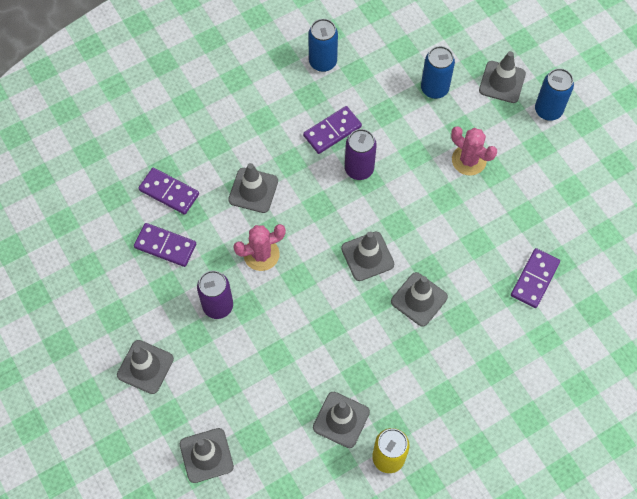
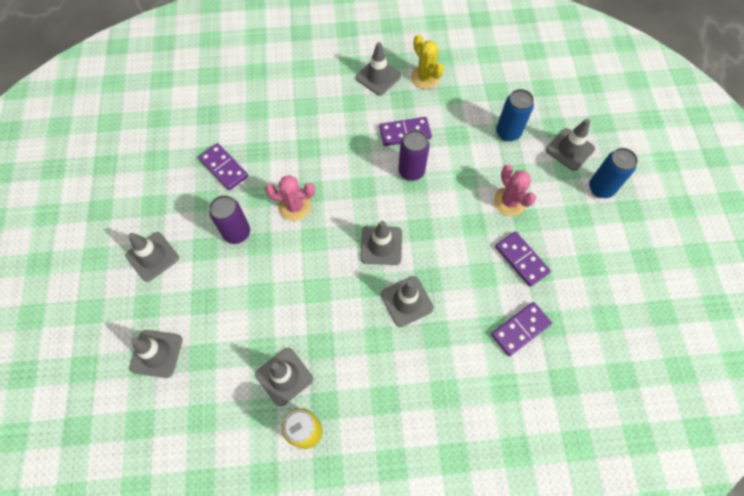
camera: 25 degrees right, 0 degrees up
purple domino [138,168,199,215] -> purple domino moved to [495,231,551,287]
grey traffic cone [228,163,278,213] -> grey traffic cone moved to [356,42,401,95]
blue can [308,19,338,72] -> yellow cactus [411,34,444,89]

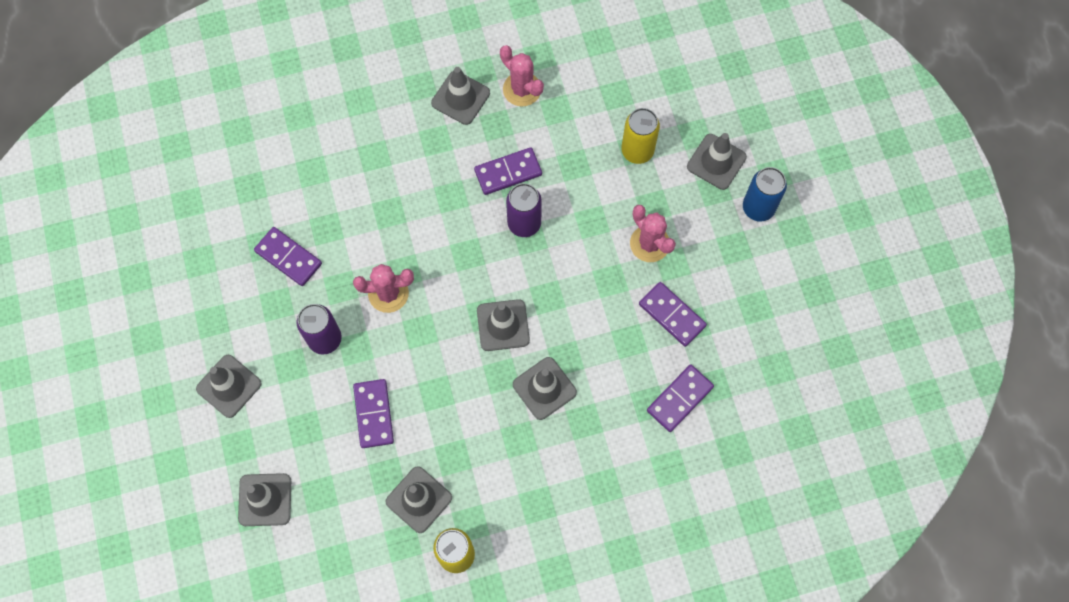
camera: 10 degrees left, 5 degrees up
yellow cactus [411,34,444,89] -> pink cactus [500,45,544,107]
blue can [496,89,534,141] -> yellow can [622,108,660,164]
none -> purple domino [353,379,394,448]

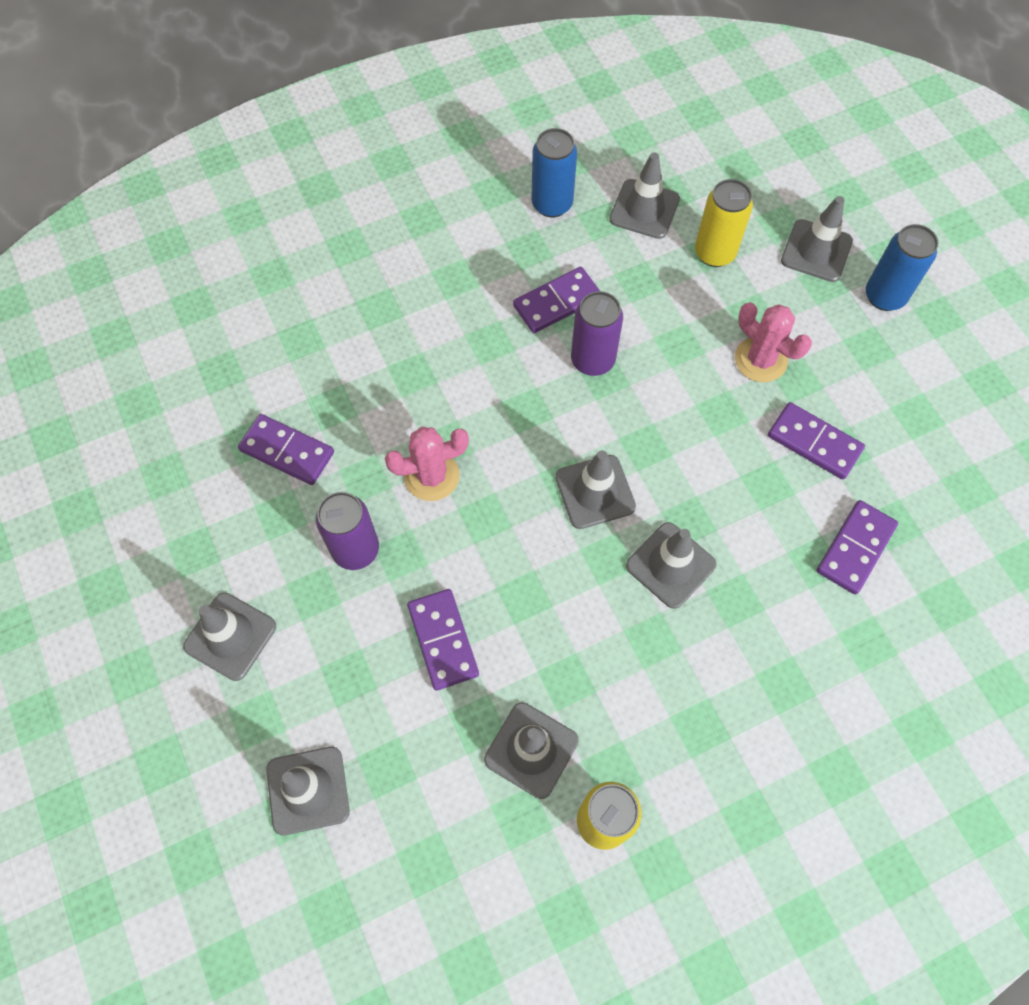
camera: 10 degrees left, 5 degrees down
grey traffic cone [431,67,490,125] -> grey traffic cone moved to [609,152,680,239]
pink cactus [500,45,544,107] -> blue can [532,128,577,218]

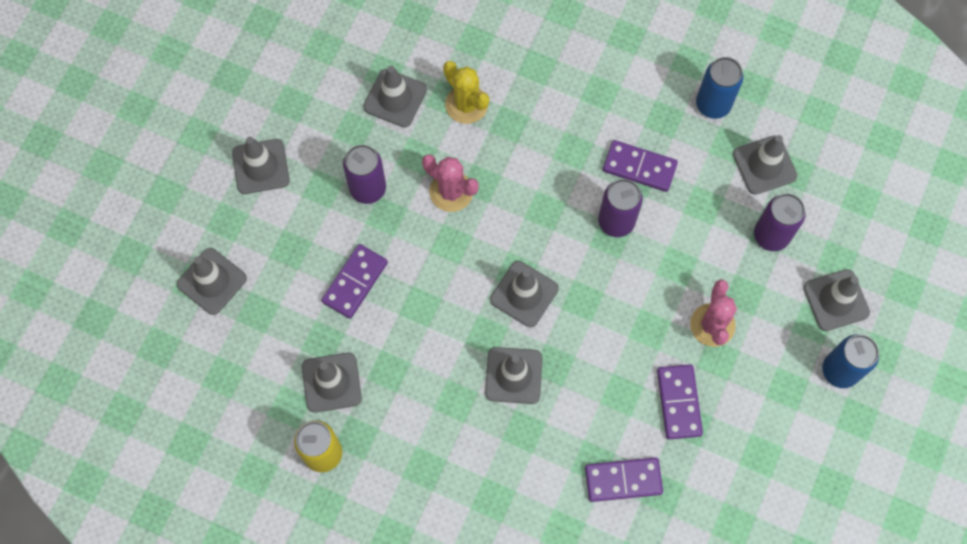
camera: 50 degrees right, 5 degrees up
purple domino [238,414,334,485] -> grey traffic cone [363,66,427,128]
yellow can [695,179,753,267] -> purple can [754,193,806,251]
none -> yellow cactus [443,61,489,124]

